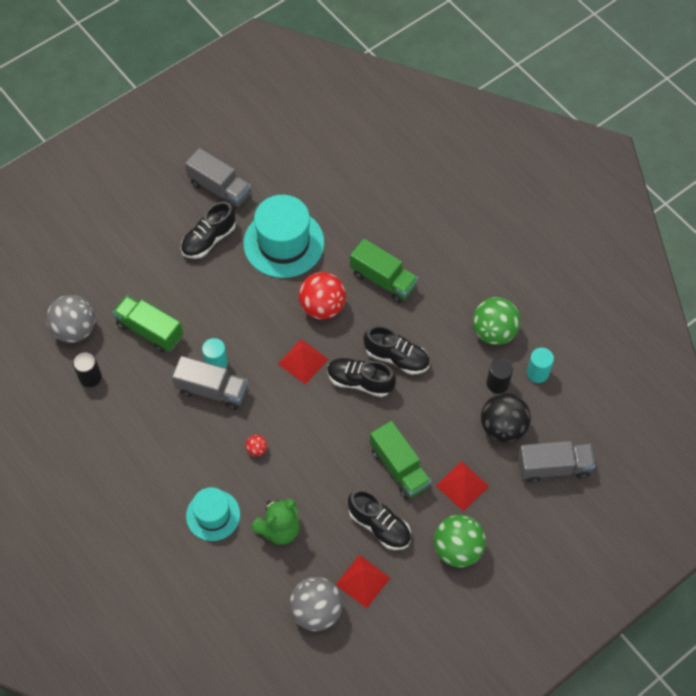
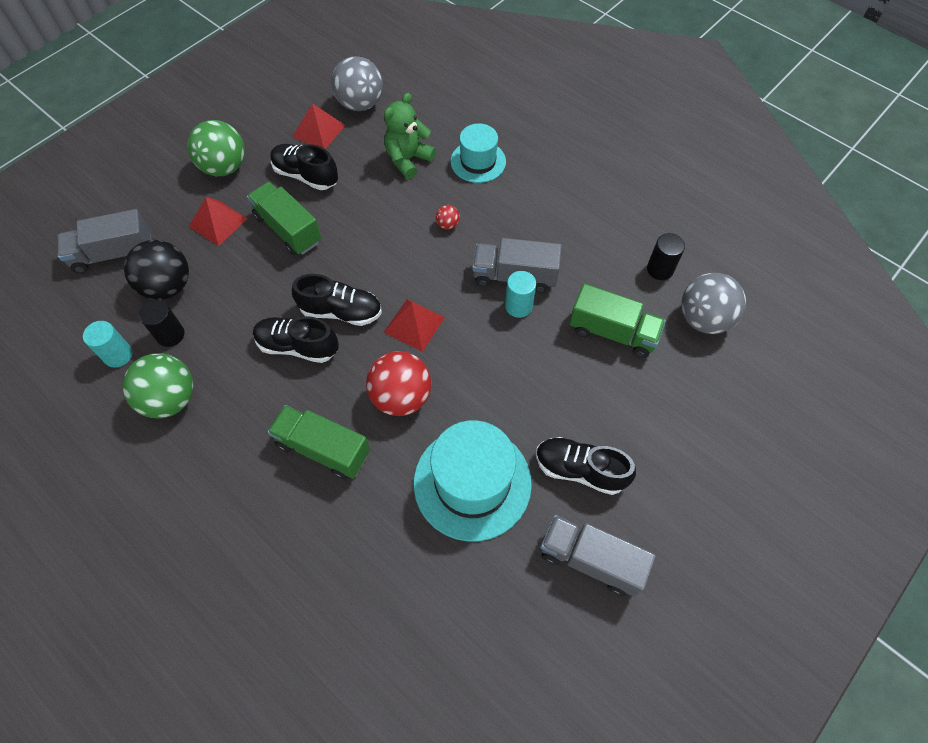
camera: 170 degrees right, 0 degrees up
black shoe [181,202,236,259] -> black shoe turned 105 degrees counterclockwise [536,437,636,495]

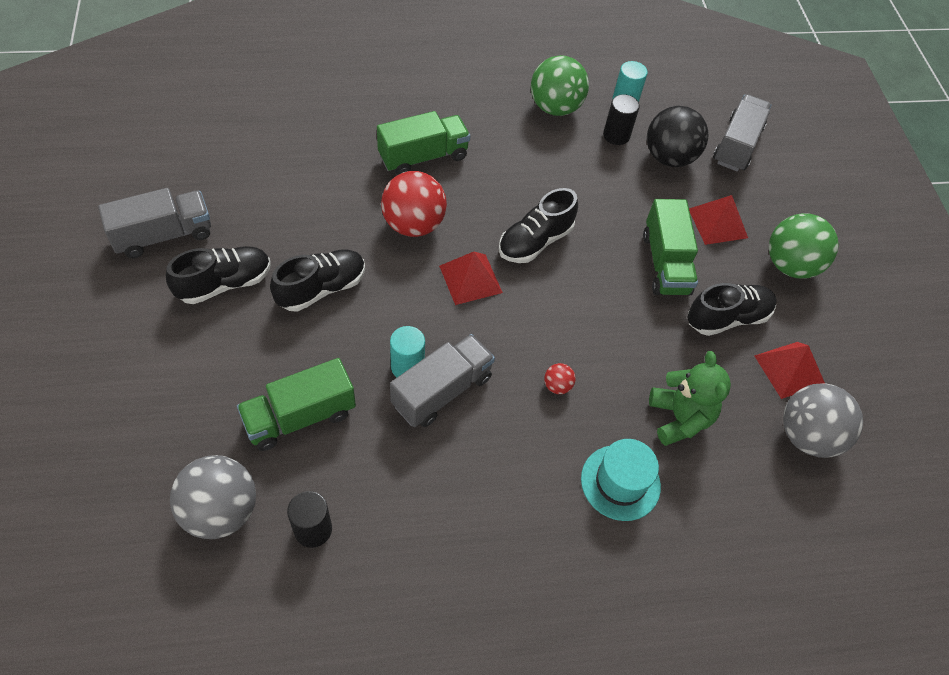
camera: 125 degrees right, 5 degrees down
green truck [247,182,321,255] -> green truck turned 90 degrees clockwise [643,199,698,295]
black shoe [253,316,339,363] -> black shoe moved to [270,250,365,312]
turquoise hat [414,420,532,542] -> none

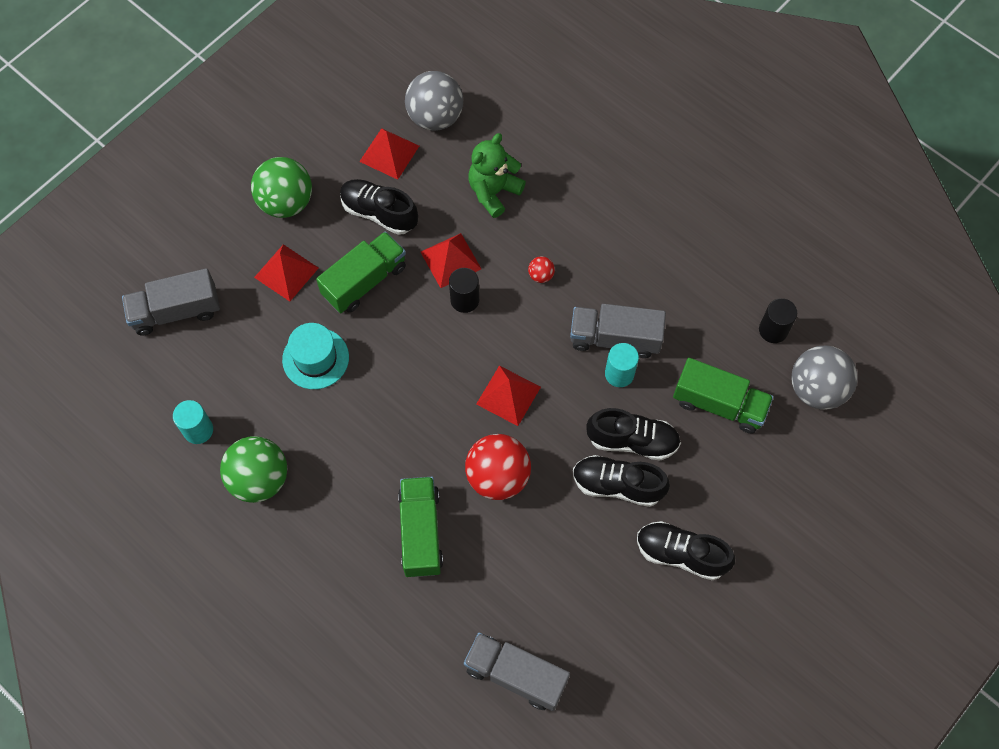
camera: 125 degrees left, 10 degrees up
grey truck [98,188,211,258] -> grey truck moved to [464,633,570,711]
green truck [377,111,470,175] -> green truck turned 60 degrees clockwise [398,477,443,577]
black shoe [499,188,578,263] -> black shoe moved to [586,408,681,461]
turquoise hat [581,439,661,521] -> turquoise hat moved to [282,323,349,389]
black cylinder [603,94,640,145] -> black cylinder moved to [449,268,479,313]
black ball [647,106,708,167] -> none
none -> red pyramid [421,233,481,288]

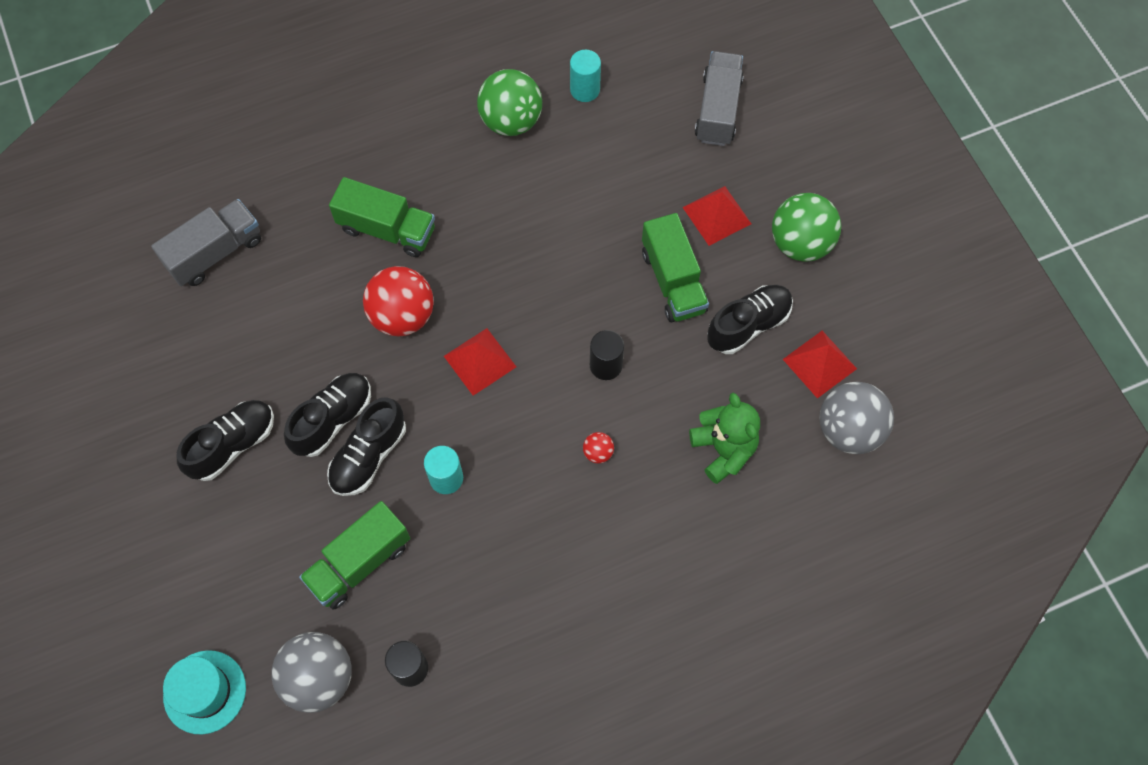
camera: 115 degrees right, 0 degrees up
turquoise hat [282,323,349,389] -> turquoise hat moved to [163,650,246,735]
red pyramid [421,233,481,288] -> none
grey truck [570,304,666,358] -> none

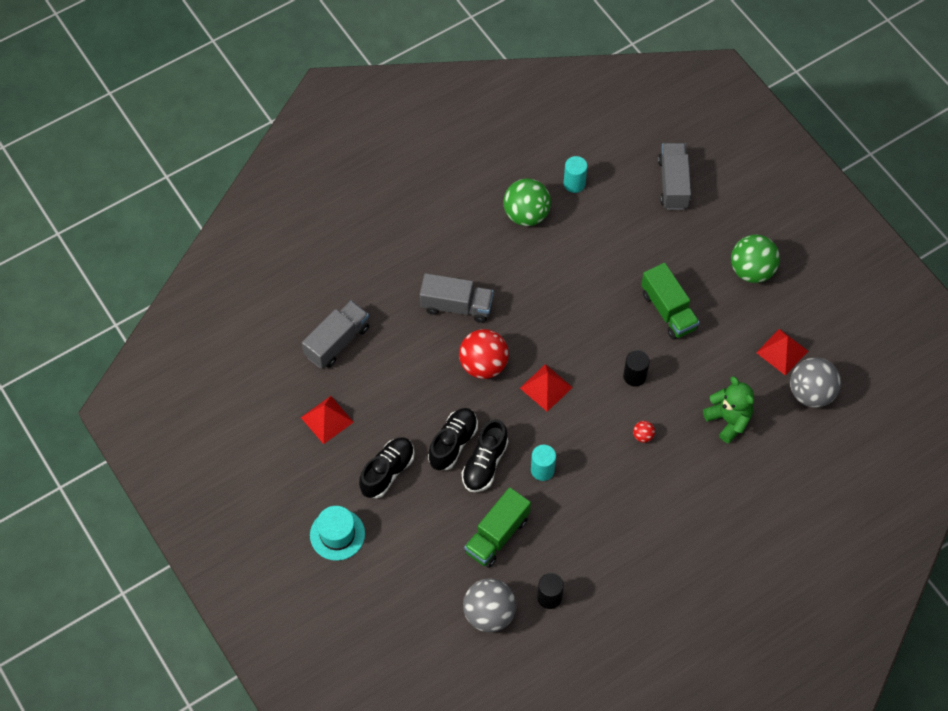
camera: 10 degrees left, 5 degrees down
turquoise hat [163,650,246,735] -> turquoise hat moved to [310,506,365,561]
green truck [329,177,435,257] -> grey truck [420,273,494,323]
red pyramid [683,186,751,246] -> red pyramid moved to [301,396,354,444]
black shoe [707,285,793,354] -> none

